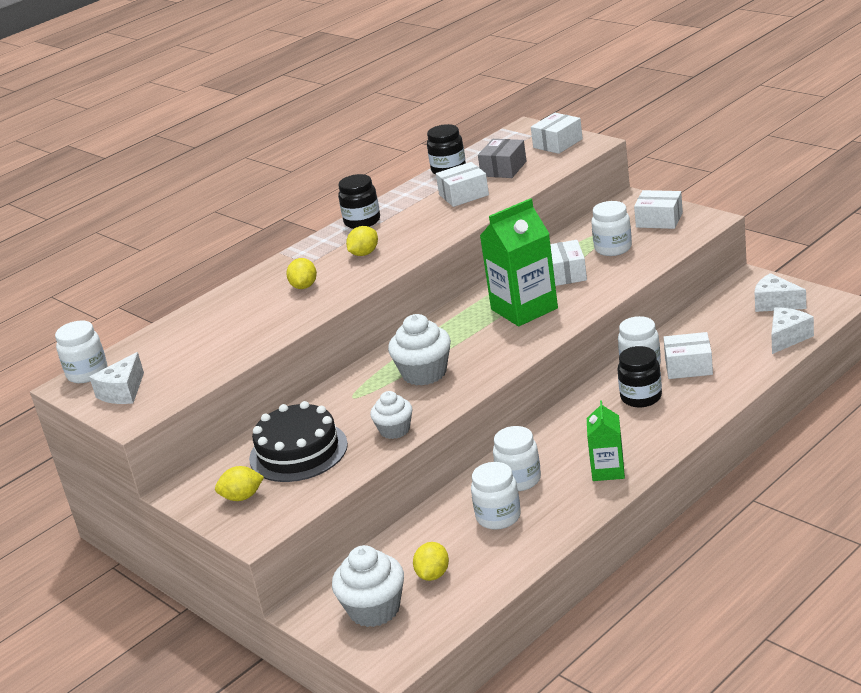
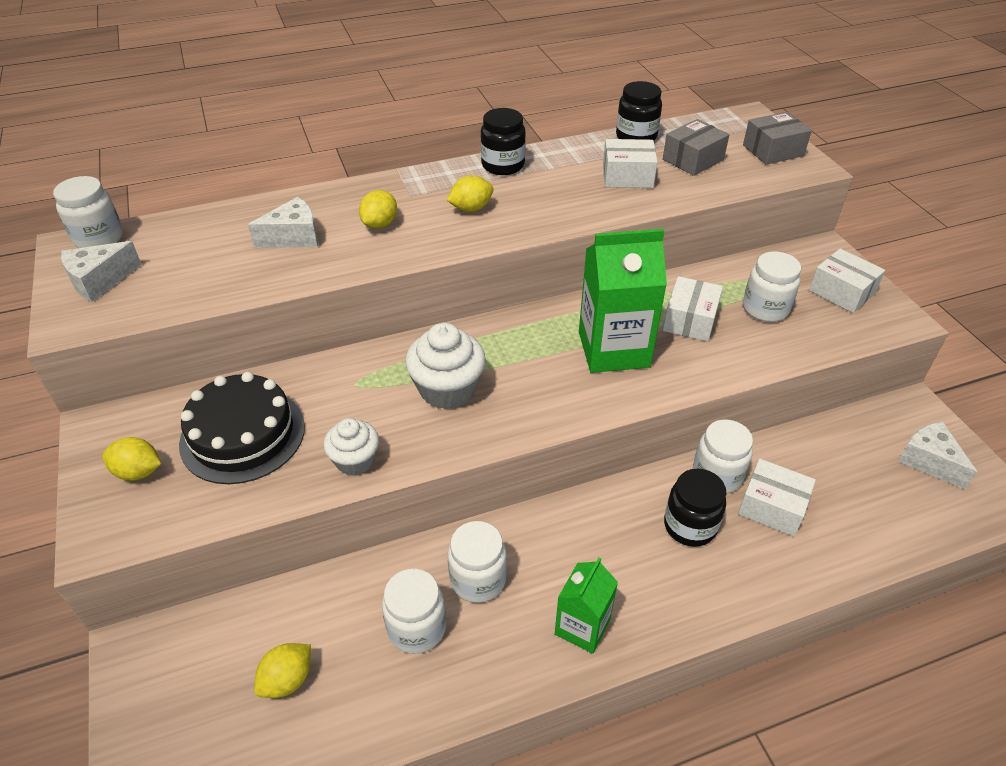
camera: 20 degrees right, 15 degrees up
white cupcake [332,545,404,627] -> none
white box [531,113,583,154] -> grey box [743,112,812,164]
white cheese [771,307,814,354] -> white cheese moved to [248,197,318,248]

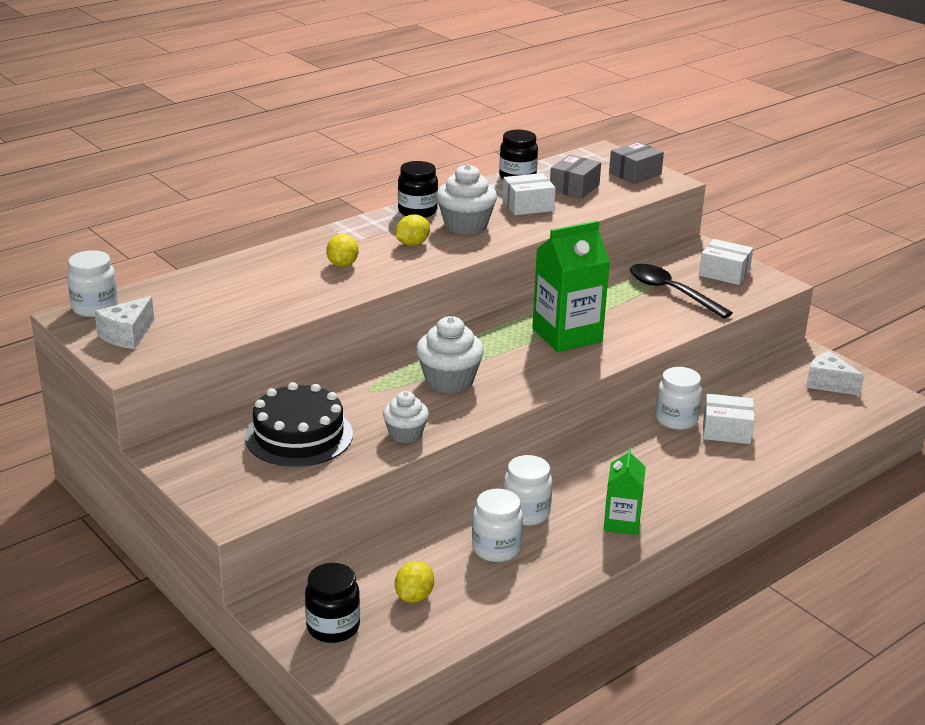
camera: 20 degrees left, 15 degrees down
yellow lemon [102,437,161,481] -> none
white cheese [248,197,318,248] -> none
white box [663,276,723,342] -> none
black jar [664,469,726,547] -> black jar moved to [305,563,360,643]
white jar [743,251,801,322] -> black spoon [630,264,733,319]
none -> white cupcake [437,164,497,235]

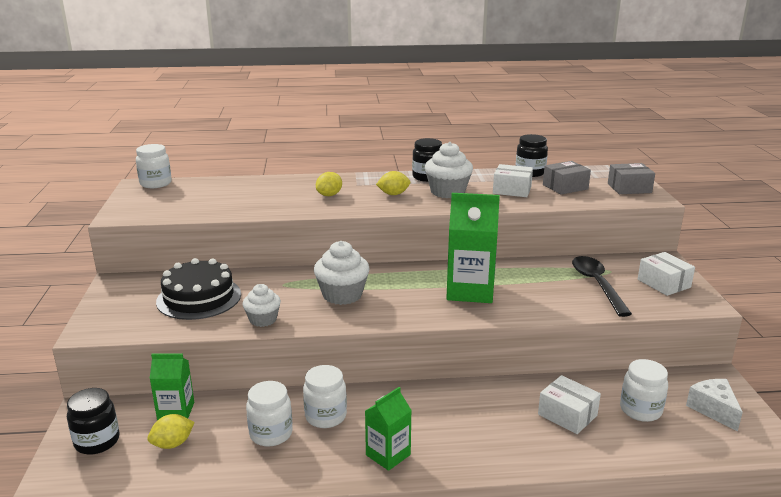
camera: 35 degrees right, 5 degrees down
white cheese [94,296,154,349] -> none
white jar [656,367,702,430] -> white jar moved to [620,359,668,422]
none -> green carton [150,353,194,421]

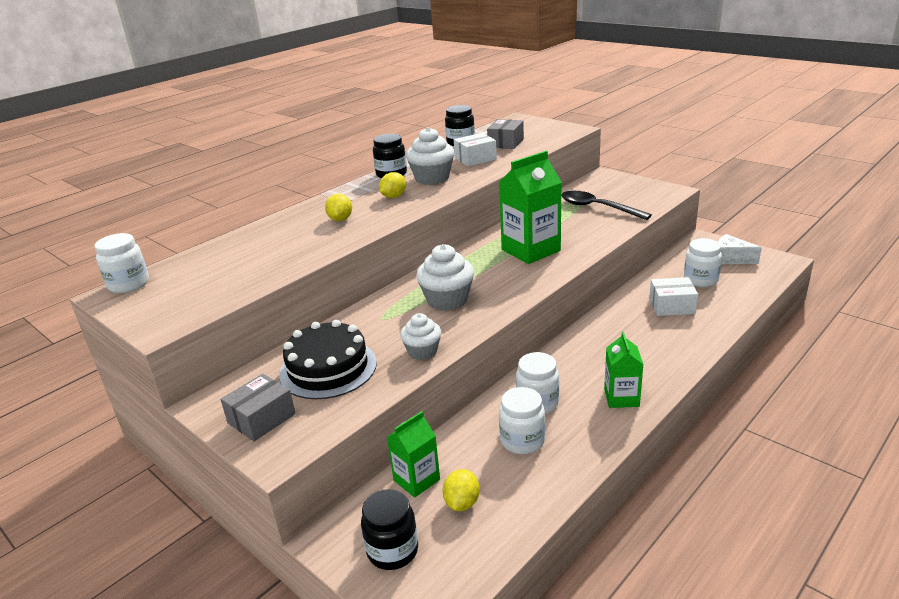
camera: 40 degrees left, 5 degrees up
grey box [608,163,655,194] -> grey box moved to [220,374,296,441]
white box [638,252,695,296] -> none

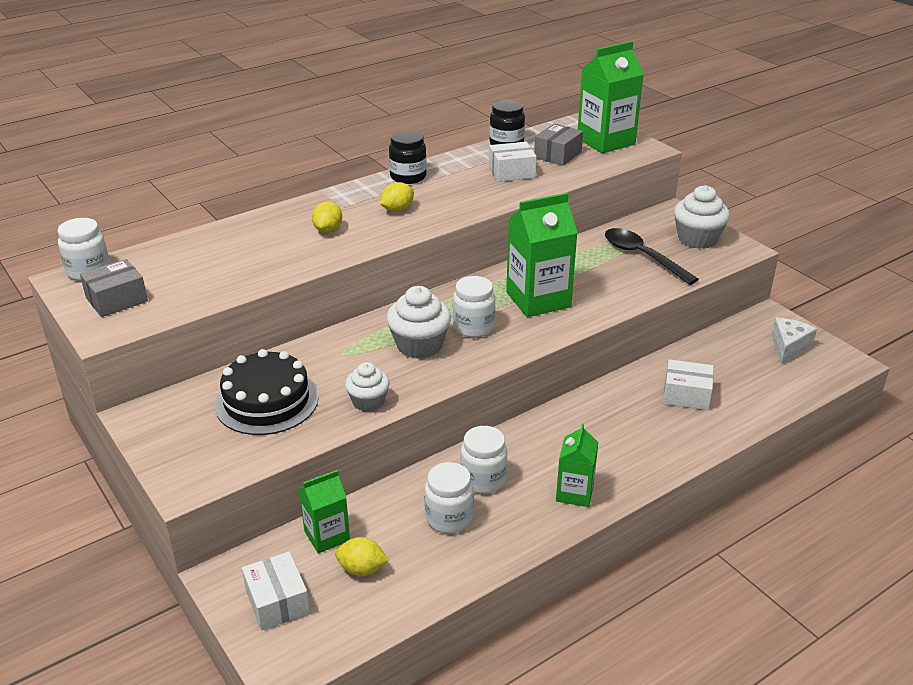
camera: 10 degrees right, 5 degrees up
grey box [220,374,296,441] -> grey box moved to [80,259,148,317]
black jar [361,489,418,570] -> white box [242,552,310,631]
white cupcake [406,127,454,185] -> white cupcake moved to [674,185,730,249]
yellow lemon [443,469,480,511] -> yellow lemon turned 75 degrees clockwise [335,537,389,576]
white jar [684,238,722,287] -> white jar moved to [453,276,495,338]
white cheese [718,234,762,264] -> white cheese turned 75 degrees clockwise [771,318,817,365]
none -> green carton [578,41,644,153]

